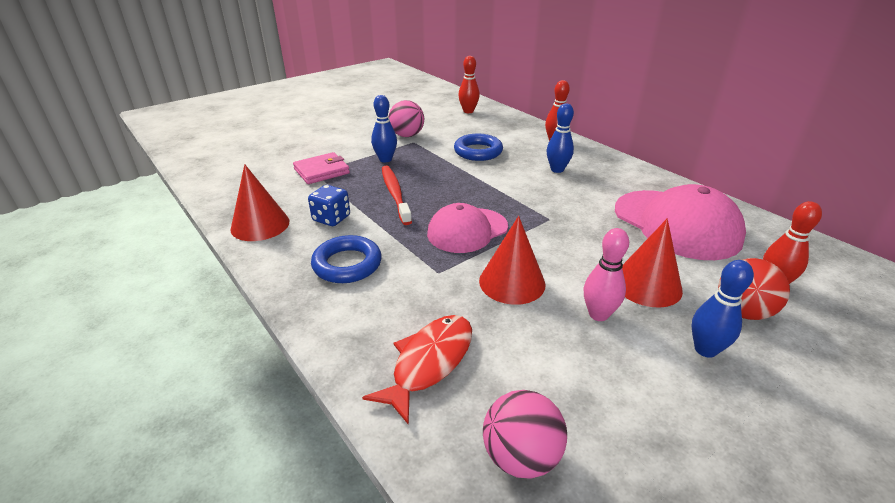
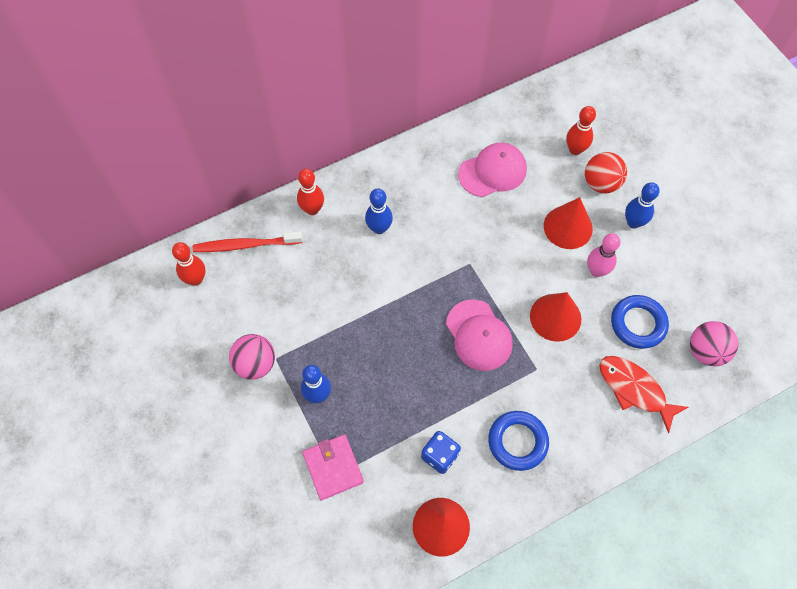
camera: 80 degrees left, 30 degrees up
red toothbrush [382,165,412,225] -> red toothbrush moved to [193,231,303,252]
blue ring [454,134,503,161] -> blue ring moved to [611,295,669,349]
pink cap [615,184,746,260] -> pink cap [458,143,527,197], size x0.66

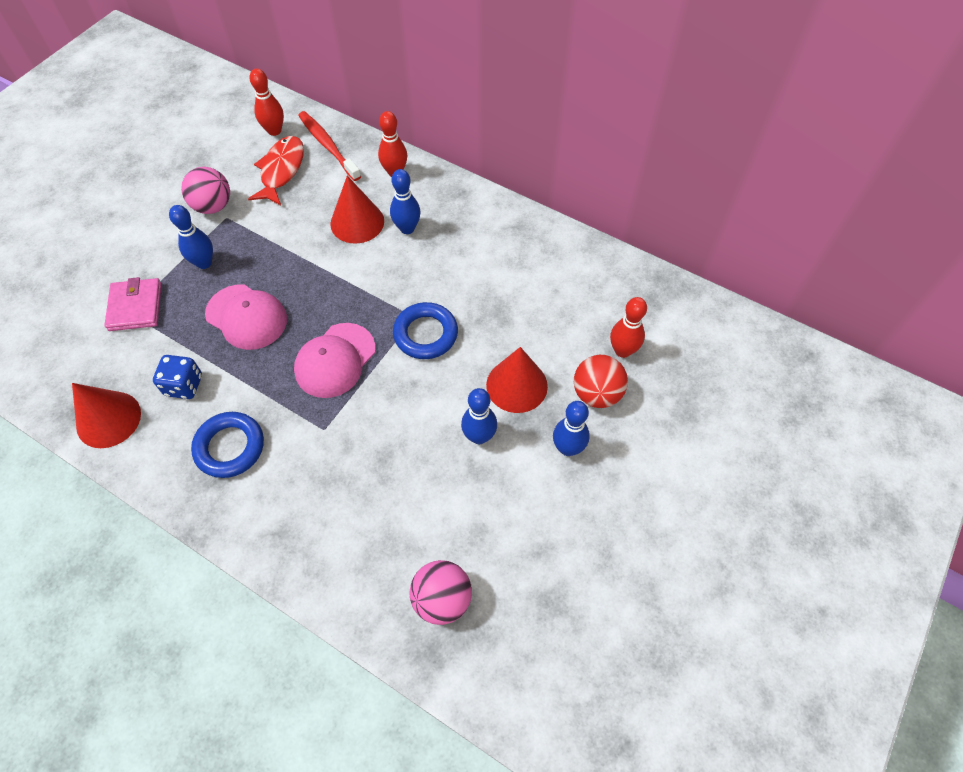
camera: 60 degrees right, 5 degrees down
pink wallet [302,434,364,500] -> pink wallet turned 45 degrees counterclockwise [104,277,162,331]
pink cap [458,143,527,197] -> pink cap moved to [205,285,287,350]
red cone [530,292,581,342] -> red cone moved to [330,176,384,244]
pink bowling pin [587,233,621,277] -> blue bowling pin [461,388,497,444]
red fish [599,356,688,433] -> red fish moved to [248,136,304,205]
blue ring [611,295,669,349] -> blue ring moved to [393,302,458,359]

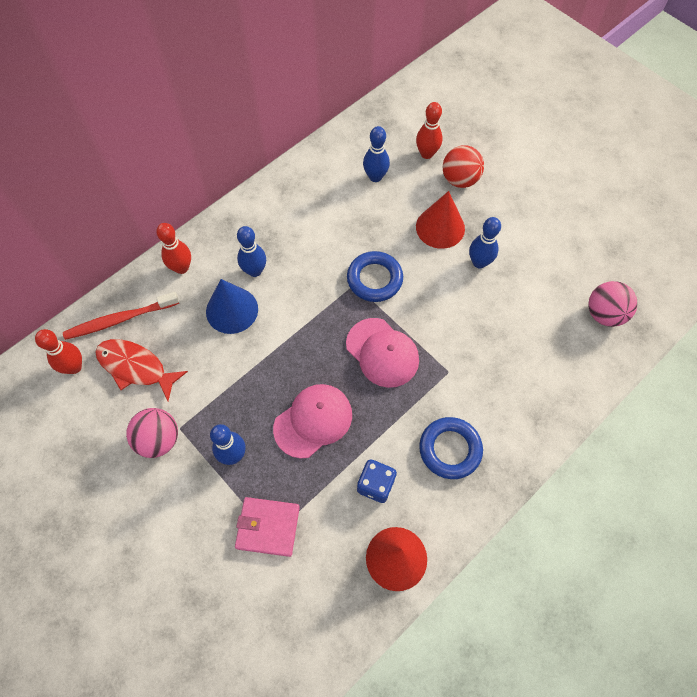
camera: 75 degrees left, 5 degrees up
red cone [330,176,384,244] -> blue cone [206,279,258,334]
blue bowling pin [553,401,590,456] -> blue bowling pin moved to [363,126,390,182]

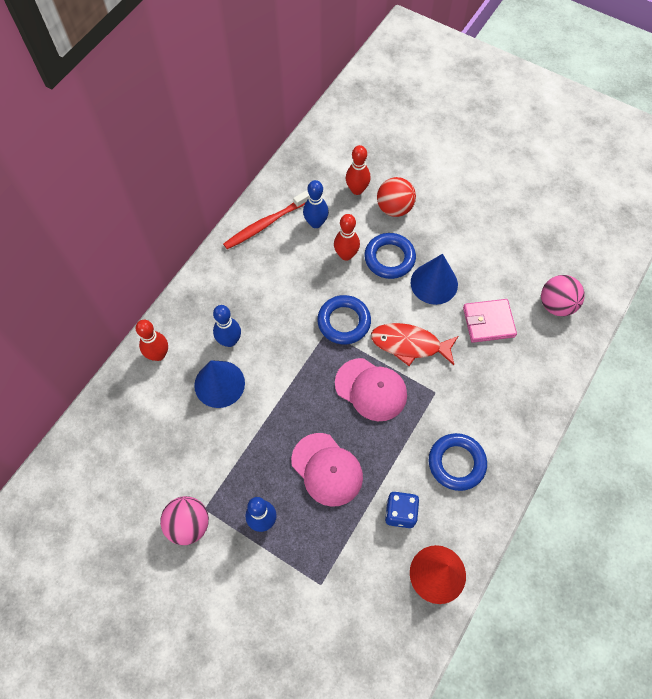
camera: 15 degrees left, 0 degrees up
red bowling pin [35,329,82,374] -> red bowling pin moved to [334,214,360,261]
red toothbrush [63,292,179,340] -> red toothbrush moved to [223,190,309,249]
red fish [95,339,188,401] -> red fish moved to [371,323,458,366]
pink wallet [235,497,300,557] -> pink wallet moved to [463,299,517,343]
pink cap [273,384,352,459] -> pink cap turned 105 degrees clockwise [291,433,363,507]
red cone [416,191,465,249] -> blue ring [364,233,416,279]
blue bowling pin [469,217,501,268] -> blue cone [411,254,458,305]

